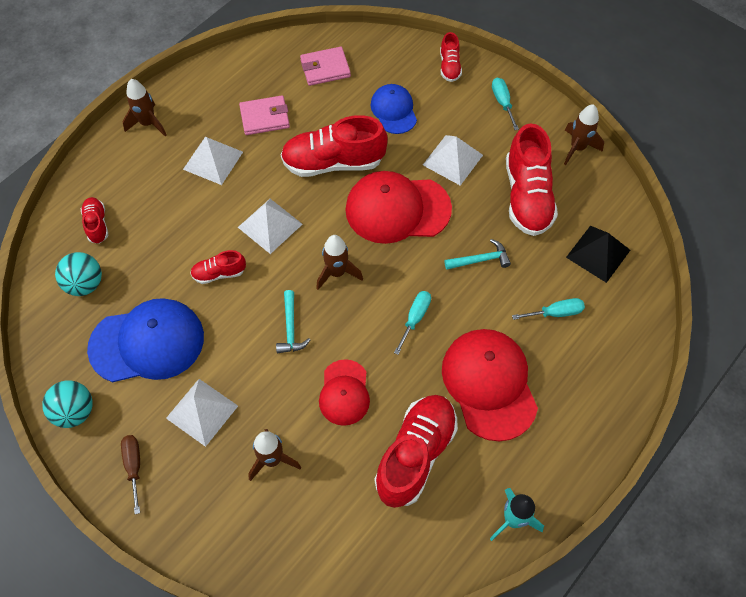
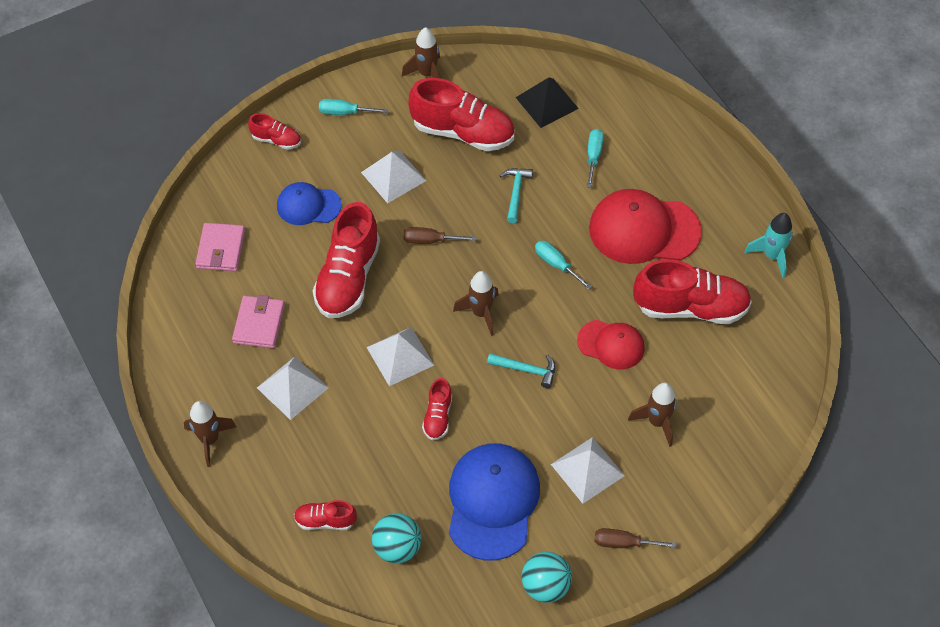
camera: 70 degrees left, 5 degrees down
red cap [345,171,452,244] -> brown screwdriver [404,227,476,244]
red shoe [375,395,458,508] -> red shoe turned 135 degrees clockwise [633,259,752,324]

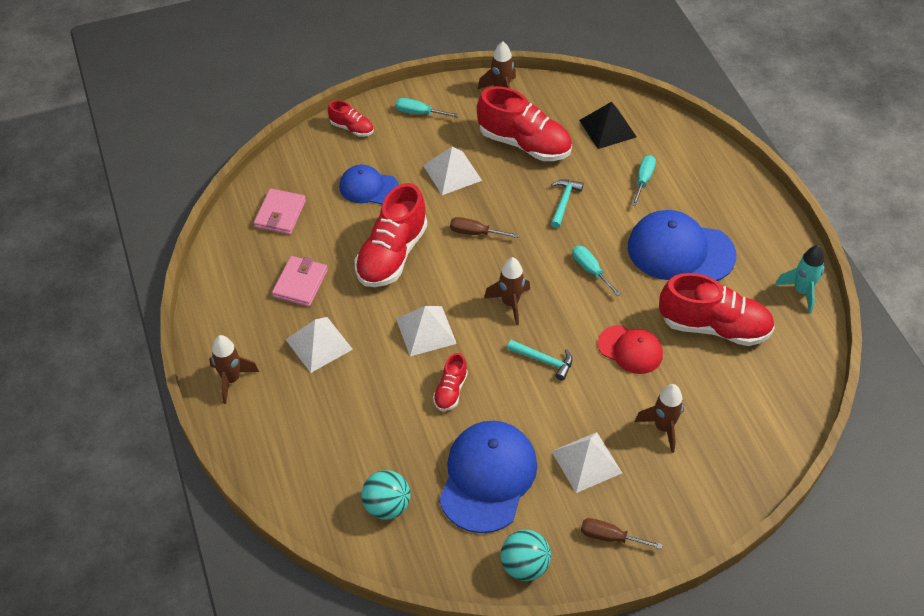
camera: 10 degrees right, 5 degrees down
red shoe [294,500,357,530] -> none
red cap [589,189,702,264] -> blue cap [628,210,736,281]

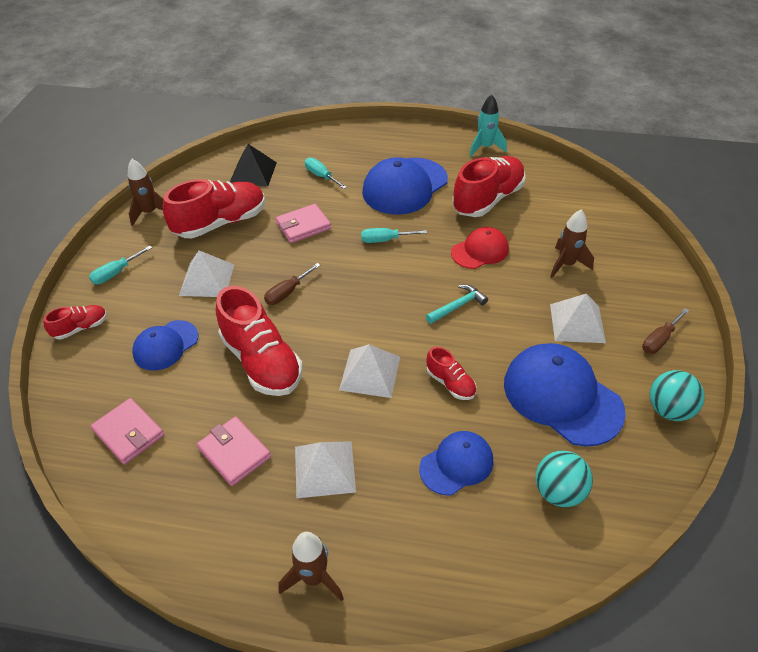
camera: 60 degrees left, 5 degrees down
brown rocket [484,257,530,325] -> none
turquoise hammer [551,179,584,228] -> pink wallet [276,204,331,243]
none -> blue cap [419,431,493,495]

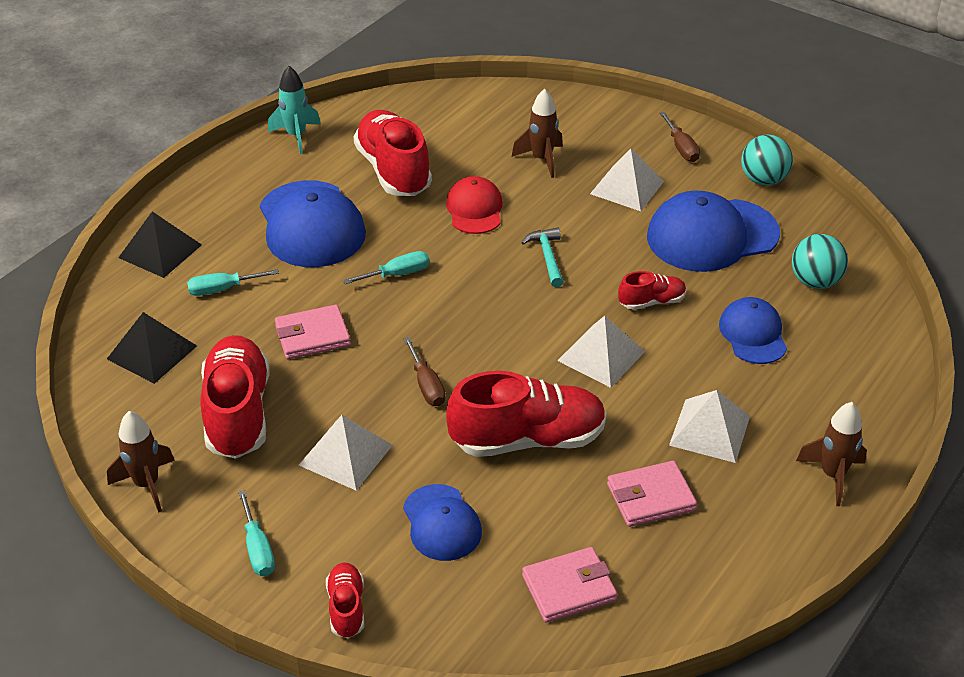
camera: 65 degrees left, 5 degrees down
pink wallet [276,204,331,243] -> pink wallet turned 75 degrees clockwise [275,305,351,359]
turquoise screwdriver [361,228,427,243] -> turquoise screwdriver turned 135 degrees counterclockwise [343,251,430,284]
none -> black pyramid [118,211,202,278]

